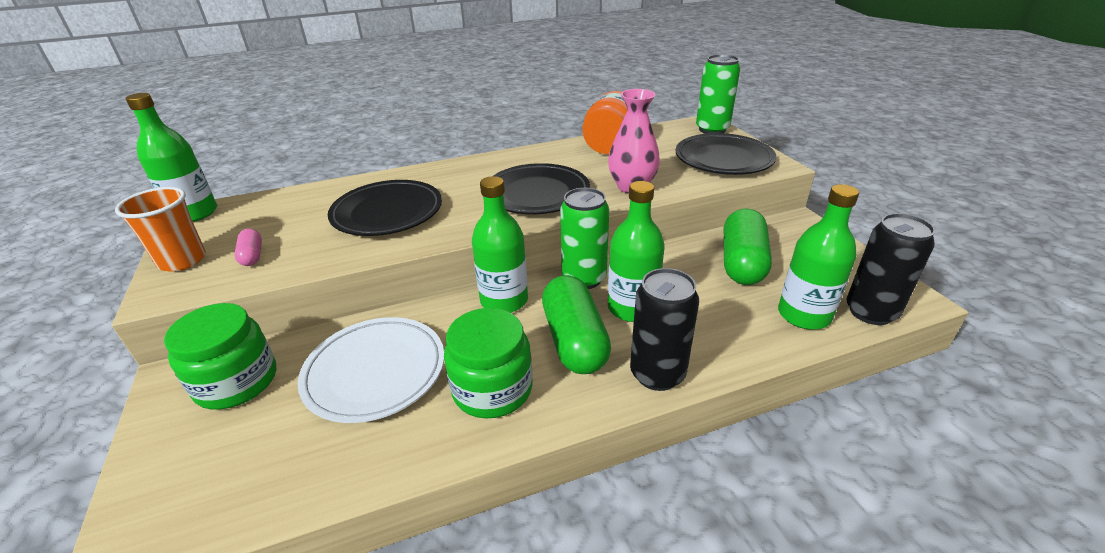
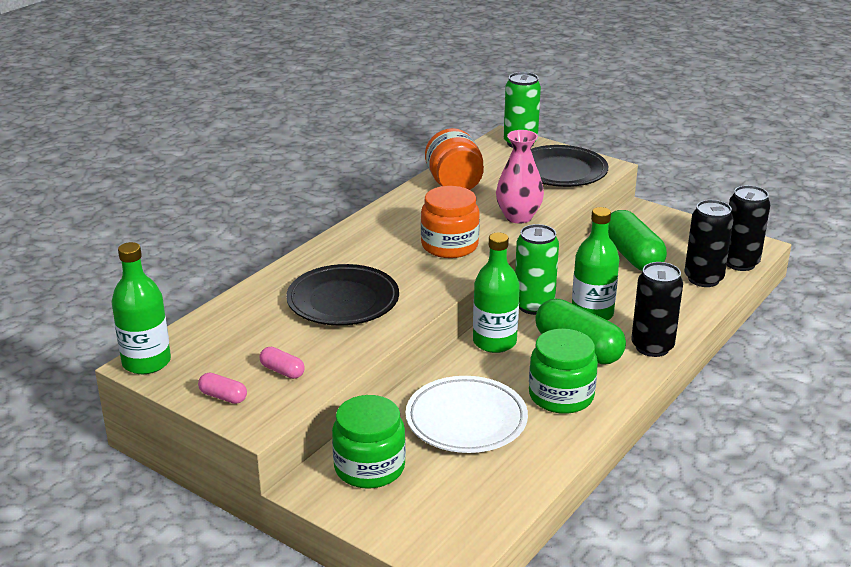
camera: 35 degrees left, 5 degrees down
orange cup [115,187,206,272] -> pink capsule [198,373,247,404]
black plate [493,163,590,214] -> orange jar [421,186,480,258]
green bottle [778,184,859,330] -> black can [685,200,734,287]

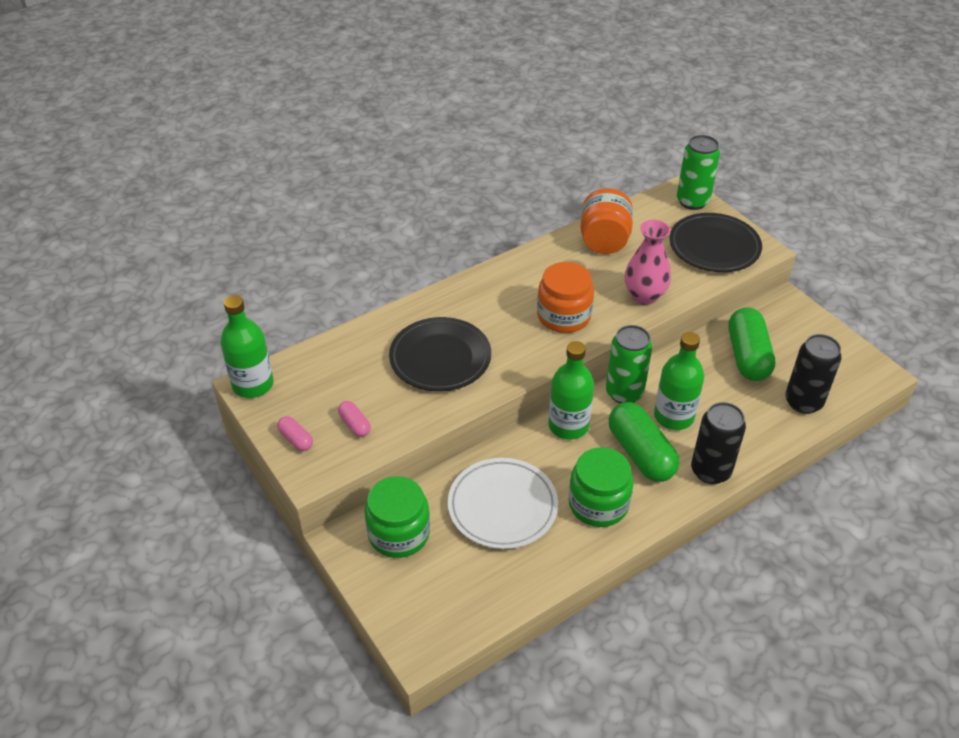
camera: 20 degrees right, 15 degrees up
black can [726,185,770,271] -> none

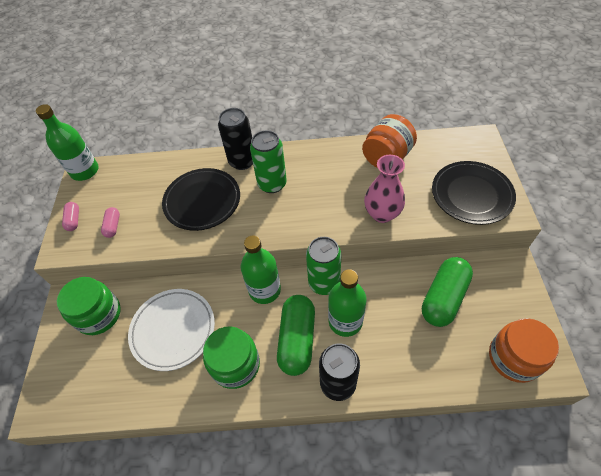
camera: 35 degrees right, 10 degrees up
orange jar [537,262,594,333] -> orange jar moved to [489,318,559,383]
green can [677,135,720,210] -> green can moved to [250,130,287,193]
black can [785,334,842,414] -> black can moved to [218,108,253,170]

